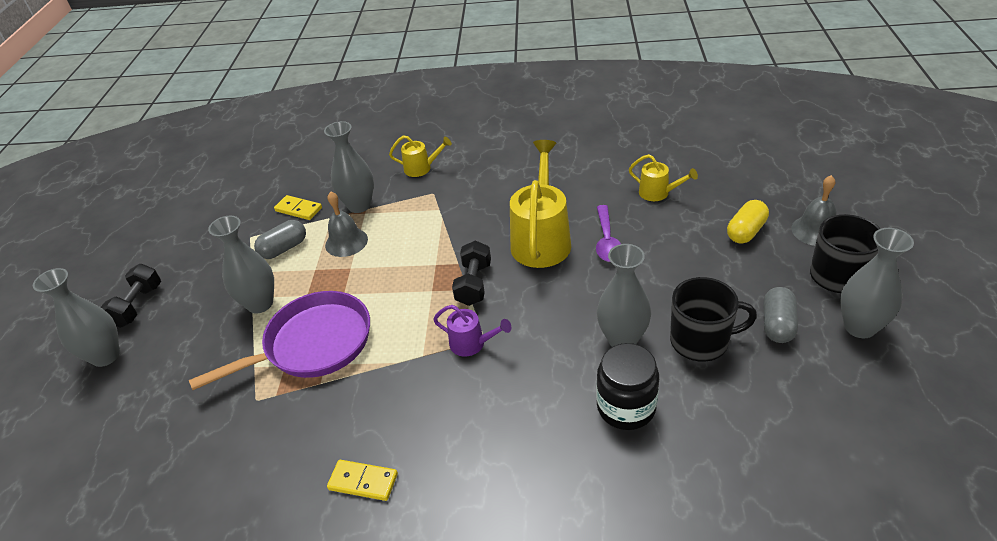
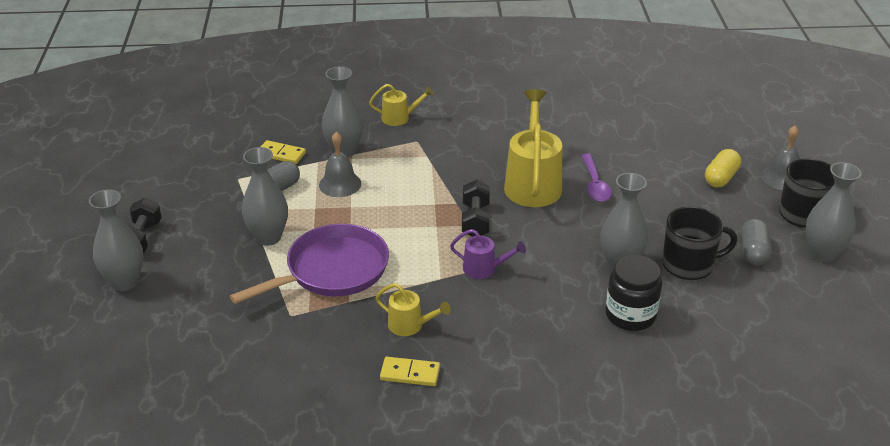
camera: 10 degrees left, 5 degrees down
yellow watering can [629,154,698,201] -> yellow watering can moved to [375,283,451,336]

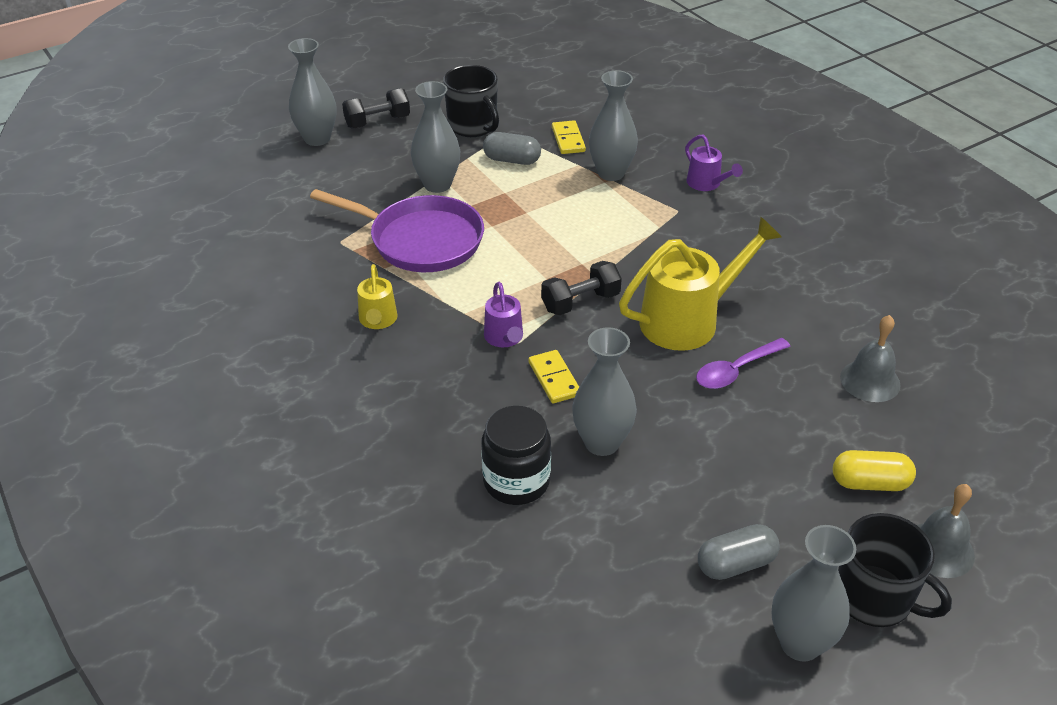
camera: 60 degrees right, 5 degrees up
grey bell [319,132,361,197] -> grey bell moved to [840,315,901,402]
yellow watering can [369,84,434,126] -> purple watering can [685,134,743,191]
yellow domino [380,357,440,386] -> yellow domino moved to [529,350,579,403]
black mug [662,206,737,280] -> black mug moved to [443,65,499,137]

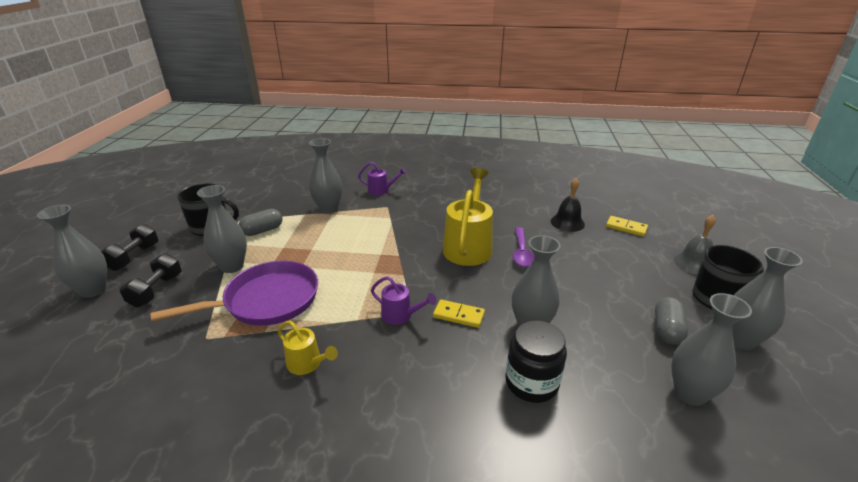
camera: 50 degrees left, 10 degrees down
black dumbbell [541,261,622,315] -> black dumbbell moved to [120,253,182,307]
yellow domino [552,120,586,154] -> yellow domino moved to [606,216,648,237]
yellow capsule [833,450,916,491] -> none
grey bell [840,315,901,402] -> black bell [551,178,585,232]
none -> grey vase [671,293,752,406]

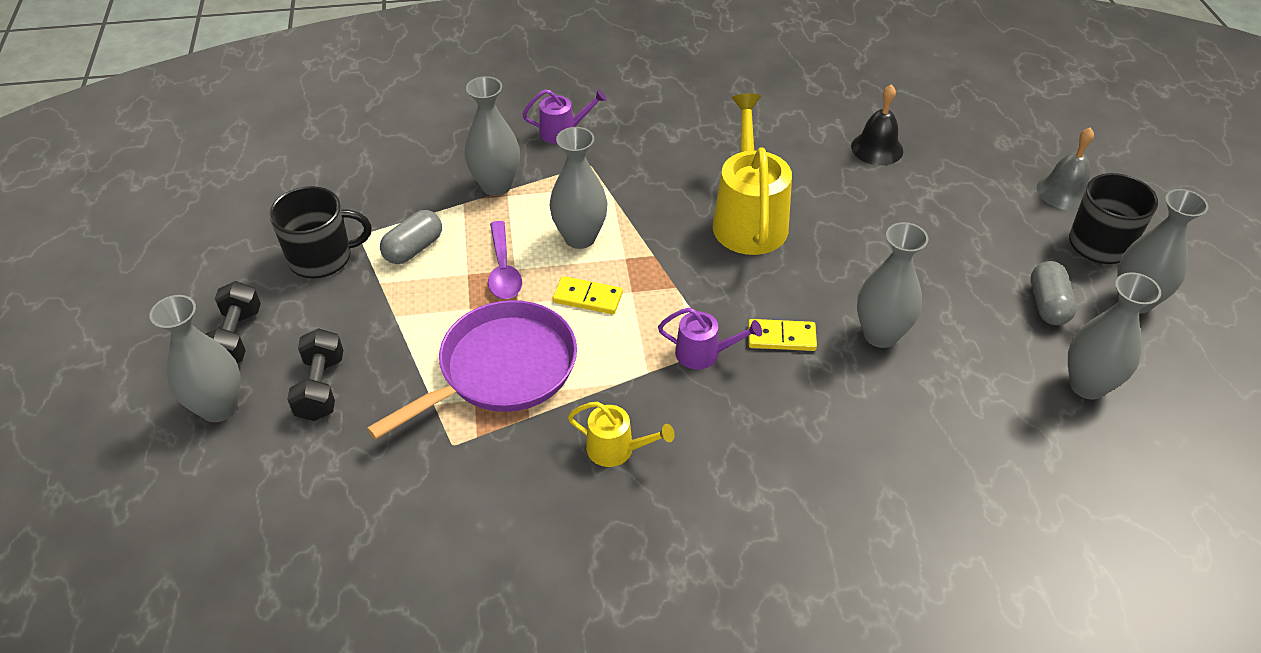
camera: 15 degrees left, 15 degrees up
grey vase [197,185,247,273] -> grey vase moved to [549,127,608,249]
black jar [505,320,567,403] -> none
purple spoon [513,227,534,267] -> purple spoon moved to [488,221,522,299]
yellow domino [606,216,648,237] -> yellow domino moved to [552,276,623,314]

